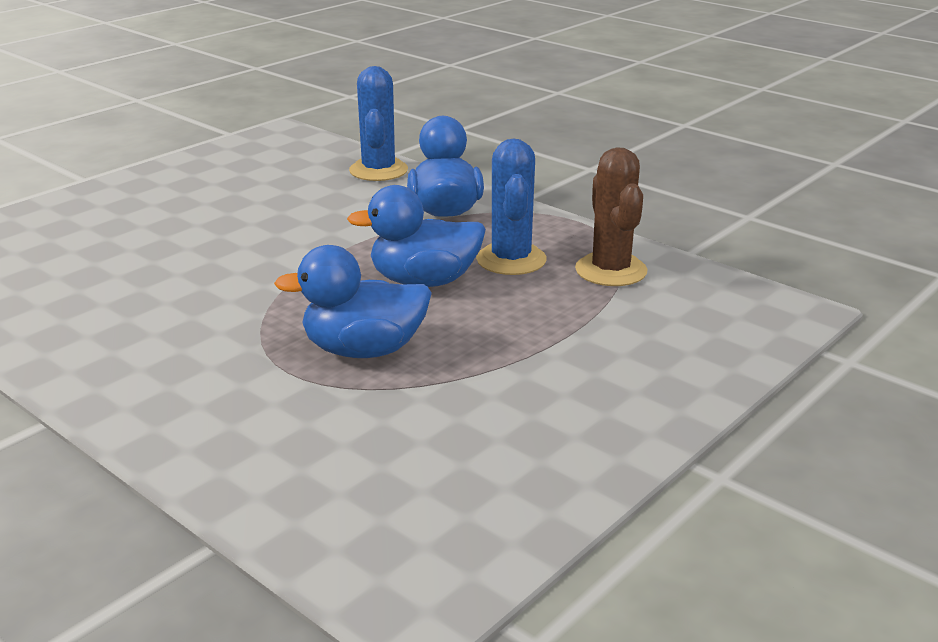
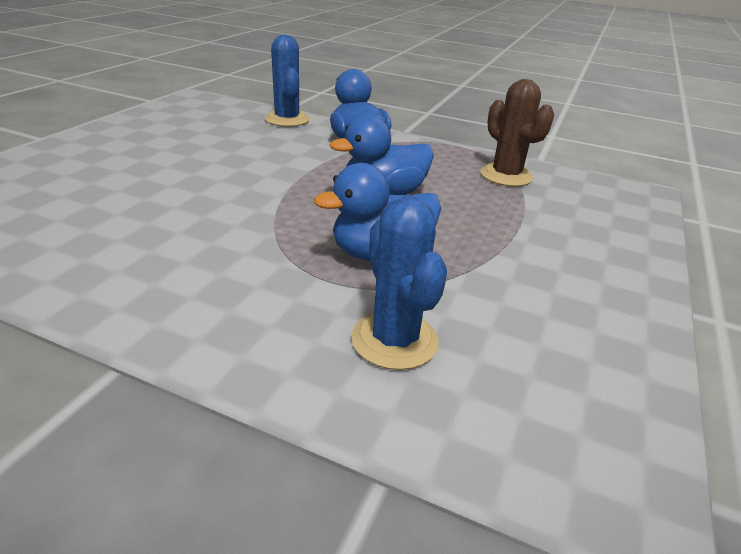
camera: 20 degrees left, 5 degrees up
blue cactus [476,139,547,275] -> blue cactus moved to [351,196,447,370]

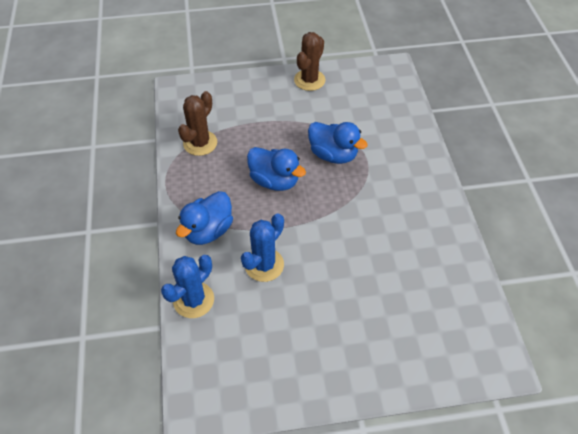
camera: 120 degrees left, 20 degrees up
blue cactus [351,196,447,370] -> blue cactus moved to [241,213,284,282]
none -> brown cactus [294,32,325,91]

